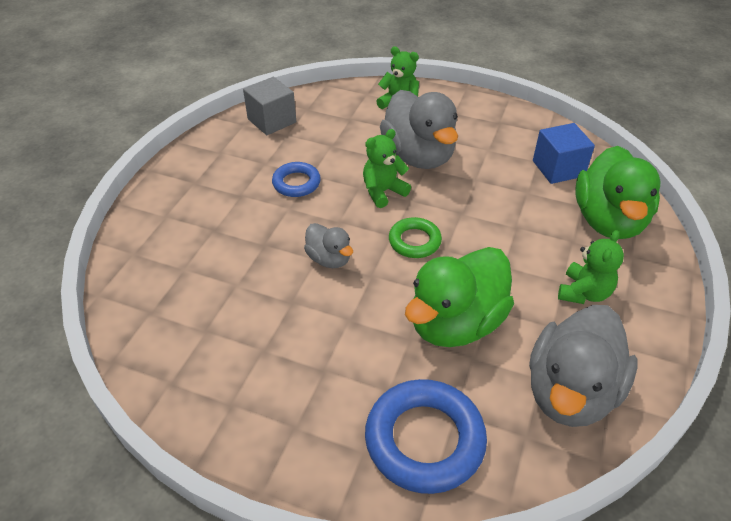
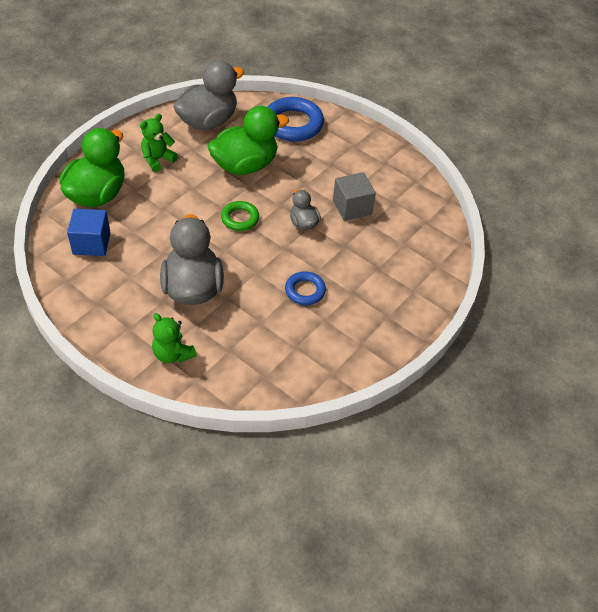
camera: 165 degrees left, 5 degrees up
grey cube [243,77,296,135] -> grey cube moved to [333,172,376,221]
green teddy bear [363,129,411,208] -> none

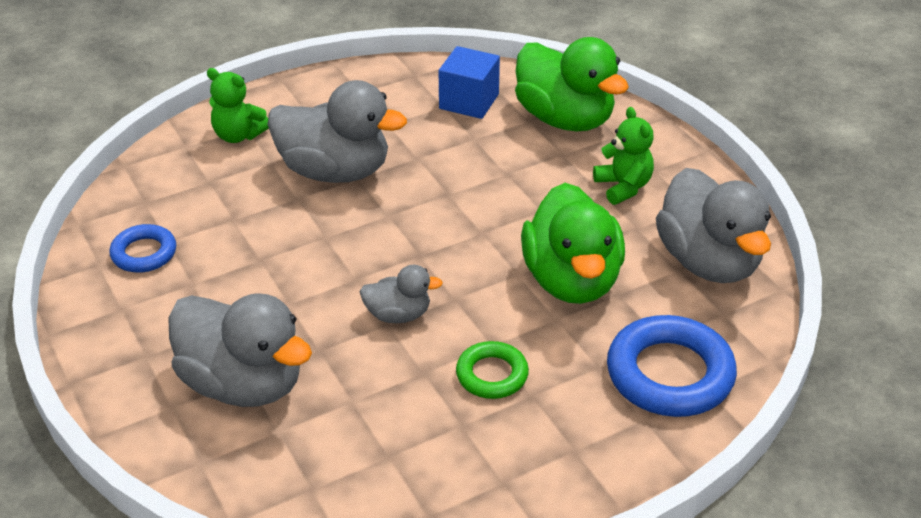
camera: 115 degrees right, 10 degrees down
green teddy bear [152,313,197,363] -> green teddy bear turned 135 degrees counterclockwise [207,68,269,143]
green ring [221,201,259,231] -> green ring moved to [456,341,529,399]
blue ring [285,271,326,305] -> blue ring moved to [110,224,176,273]
grey cube [333,172,376,221] -> none
none -> grey duck [168,293,312,407]

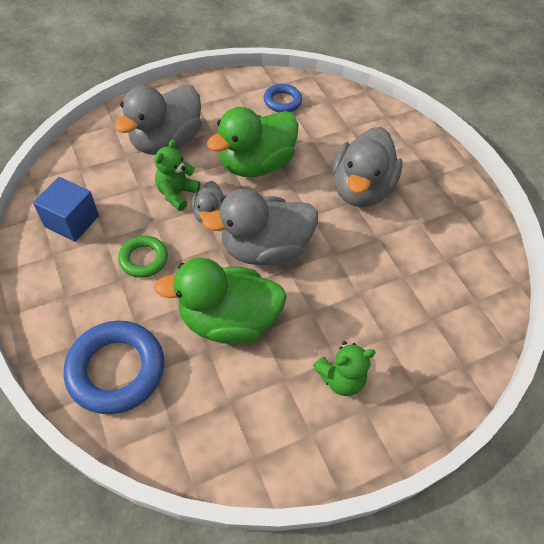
camera: 90 degrees right, 15 degrees up
green teddy bear [207,68,269,143] -> green teddy bear moved to [155,139,200,211]
blue cube [439,46,500,119] -> blue cube moved to [33,177,99,242]
green duck [515,37,629,132] -> green duck moved to [207,107,298,177]
grey duck [656,168,771,283] -> grey duck moved to [202,189,318,265]

